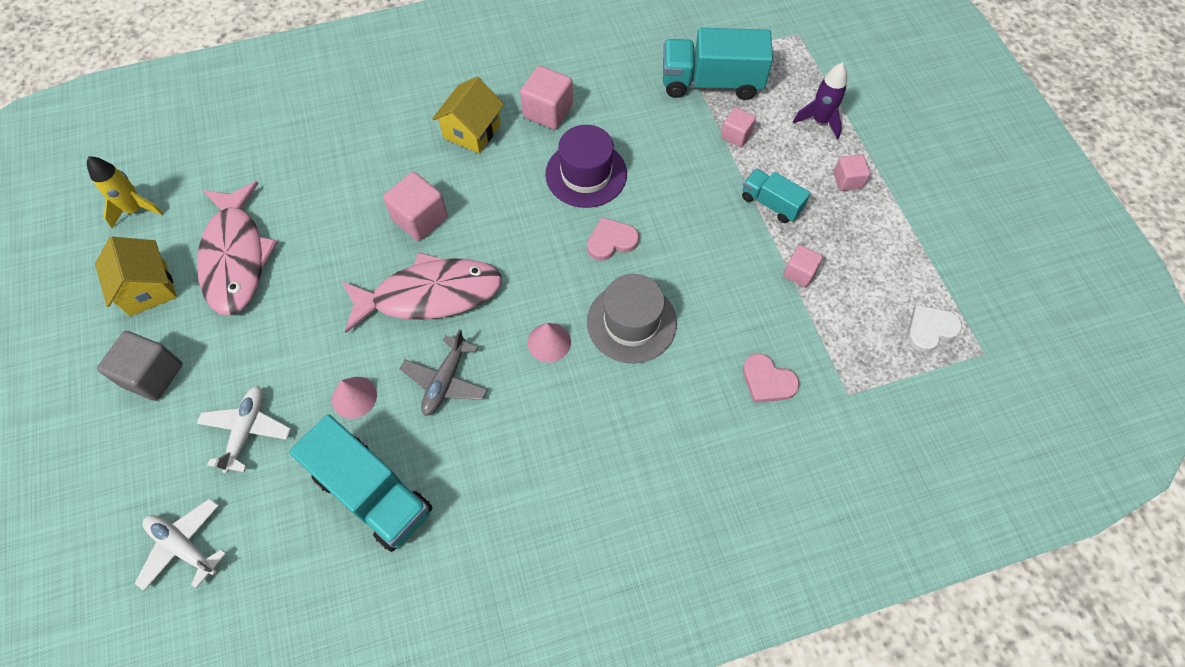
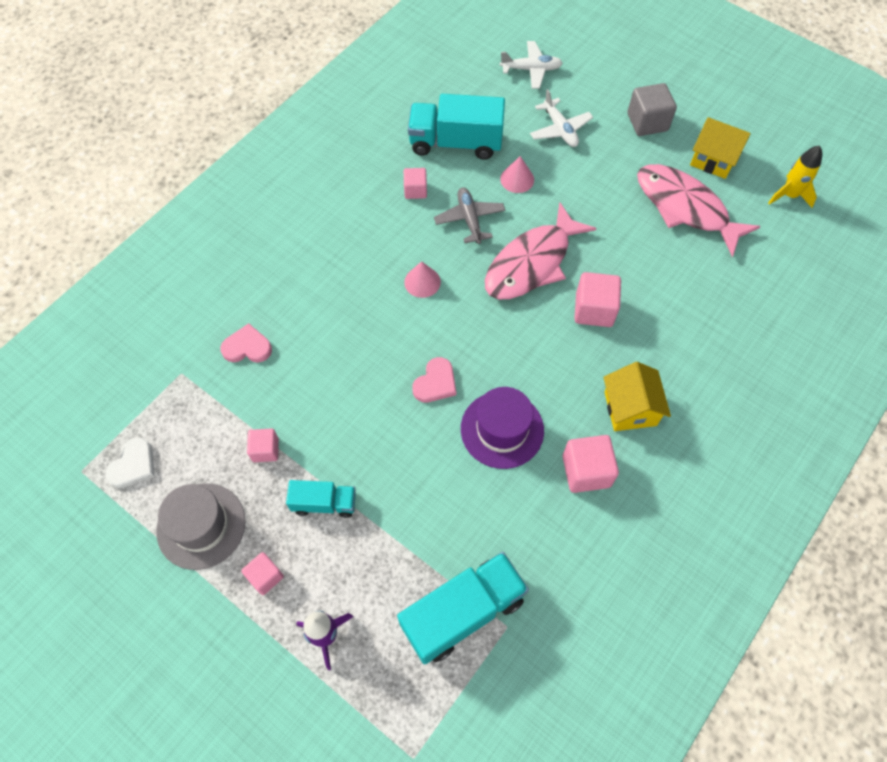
camera: 145 degrees right, 0 degrees up
grey hat [587,274,677,363] -> grey hat moved to [156,484,246,570]
pink cube [721,107,756,147] -> pink cube moved to [404,168,427,199]

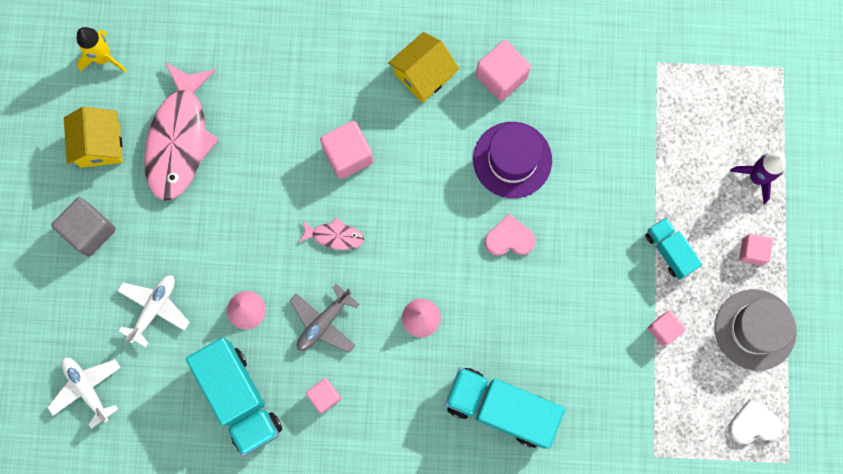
camera: 125 degrees left, 15 degrees up
pink heart [220,323,272,362] -> none
turquoise truck [397,552,529,664] -> turquoise truck moved to [445,367,565,449]
pink fish [485,202,597,299] -> pink fish [299,217,364,250], size x0.45

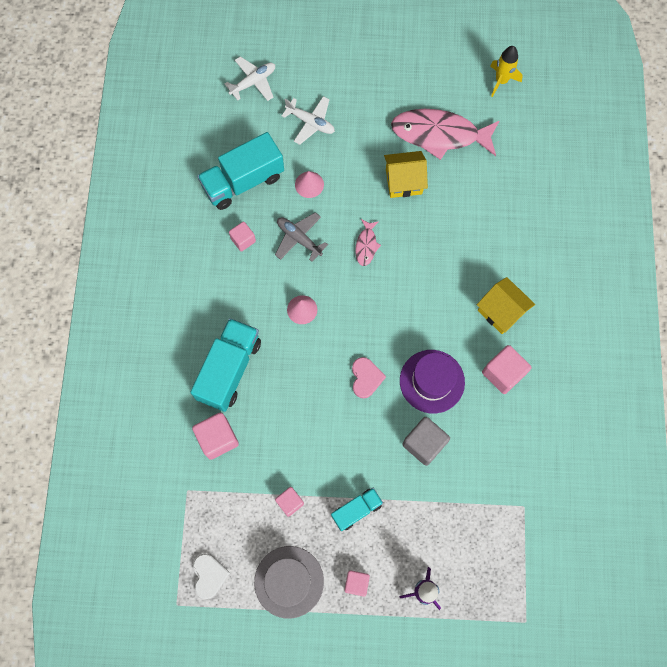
camera: 90 degrees right, 5 degrees down
grey cube [52,197,116,257] -> grey cube moved to [402,417,450,466]
yellow house [64,107,123,168] -> yellow house moved to [384,151,428,198]
pink cube [320,121,373,179] -> pink cube moved to [192,412,239,460]

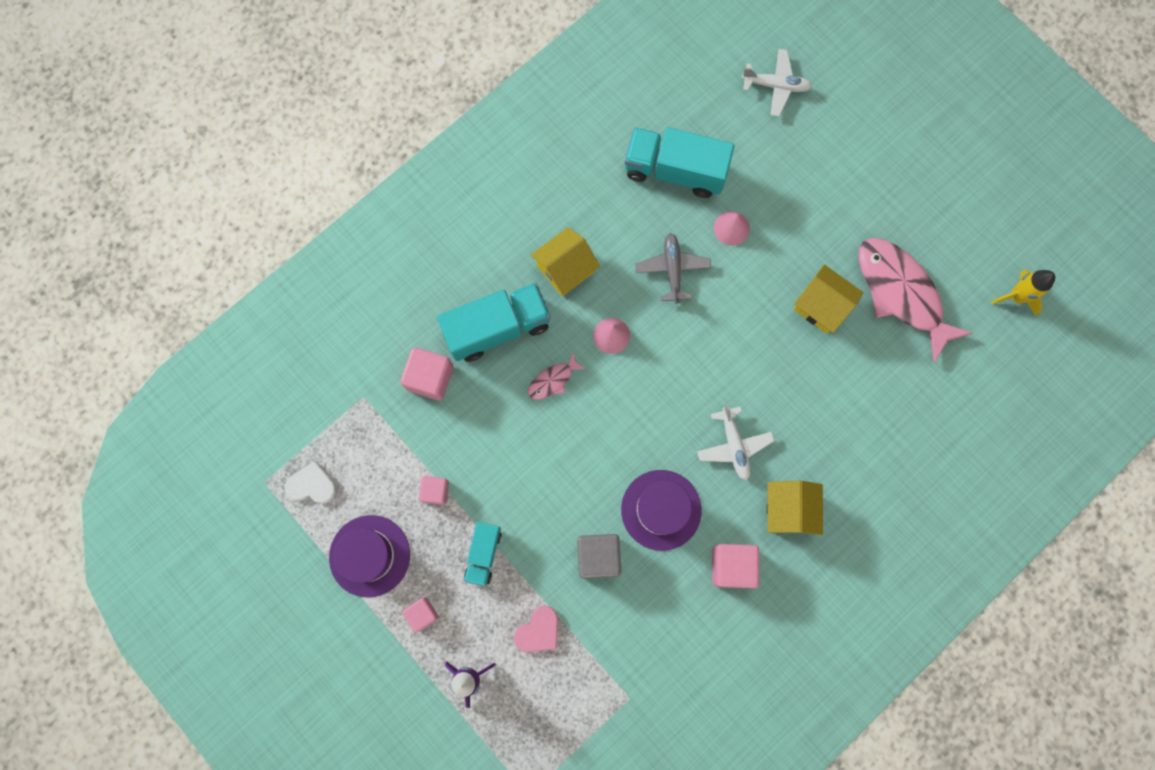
camera: 45 degrees right, 5 degrees up
white heart [193,554,230,599] -> white heart turned 120 degrees counterclockwise [285,461,337,504]
pink cube [229,222,256,252] -> none
grey hat [254,546,324,619] -> purple hat [329,515,410,597]
white plane [282,96,335,145] -> white plane moved to [697,404,775,480]
turquoise truck [331,488,383,531] -> turquoise truck turned 90 degrees clockwise [464,522,502,586]
pink heart [352,357,386,398] -> pink heart moved to [514,605,558,652]
pink fish [355,219,381,266] -> pink fish moved to [528,352,586,400]
none -> yellow house [531,227,600,296]

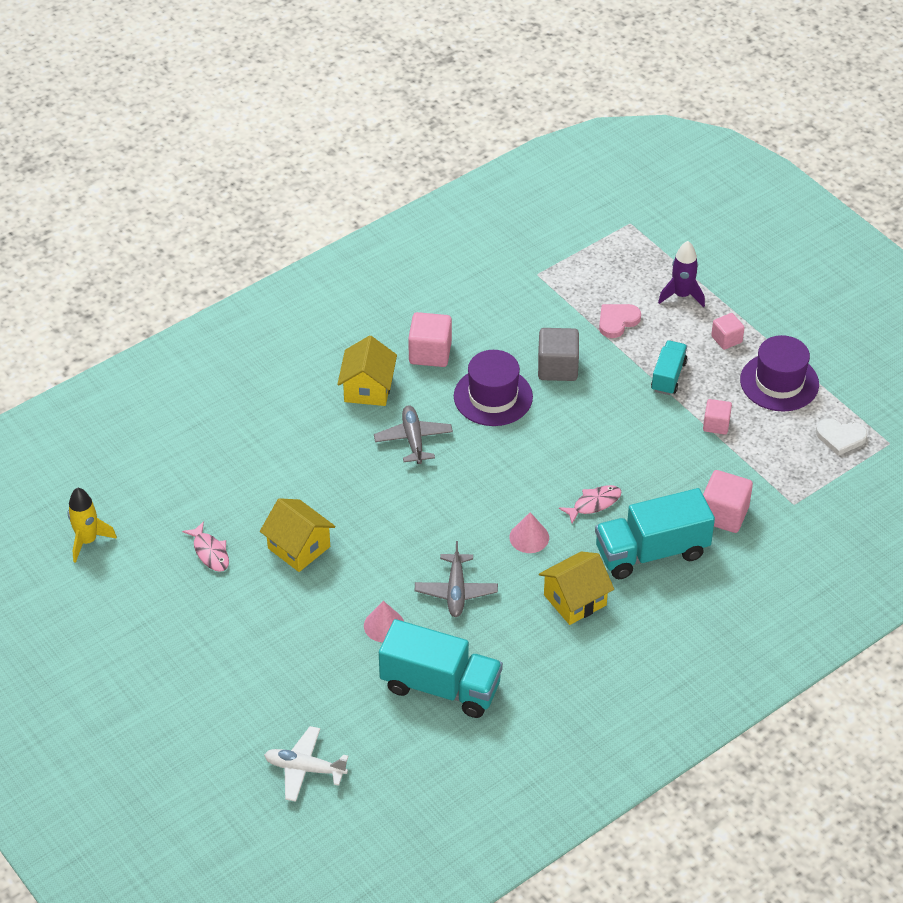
camera: 175 degrees left, 30 degrees down
white plane [697,404,775,480] -> grey plane [374,405,453,464]
pink fish [858,238,972,363] -> pink fish [182,521,229,572], size x0.45

